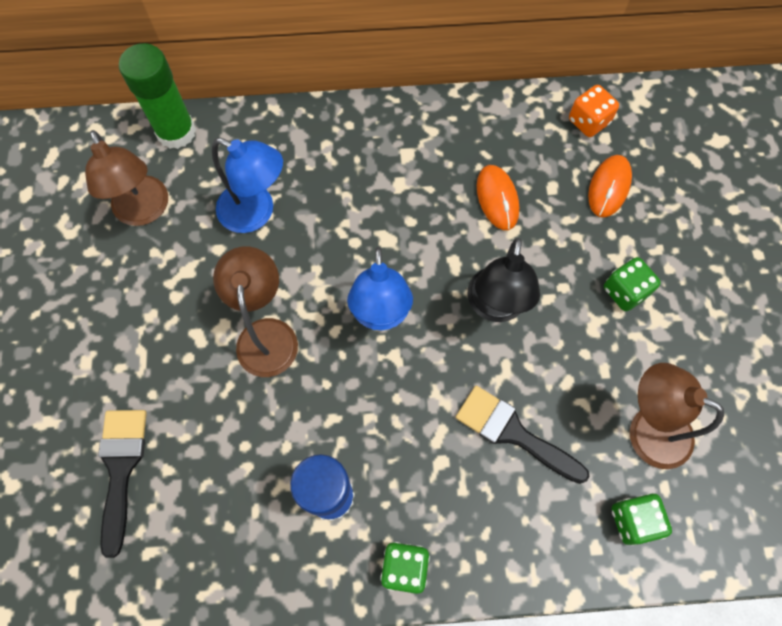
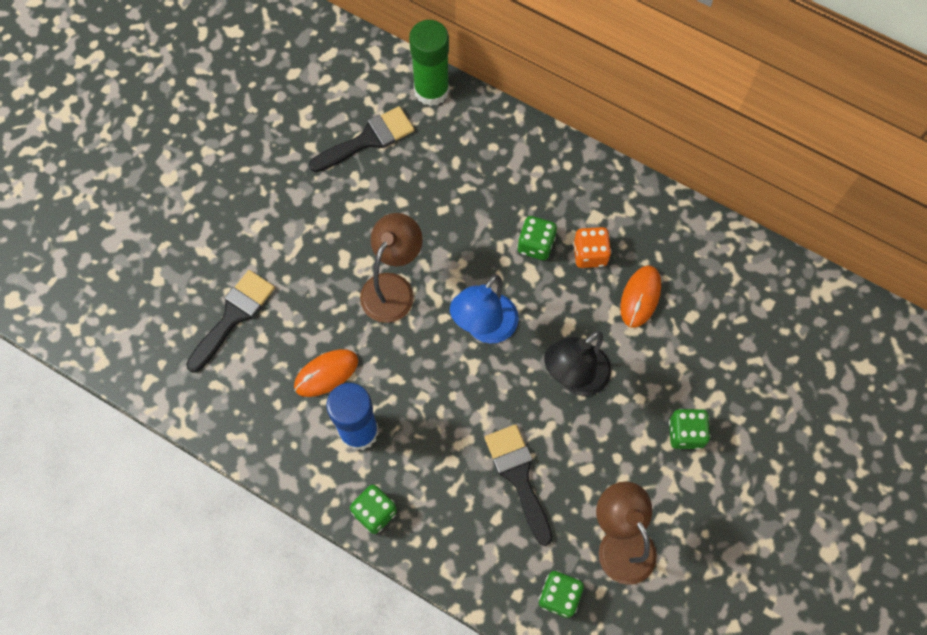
camera: 35 degrees right, 0 degrees up
brown lamp [85,130,168,226] -> black brush [309,106,414,172]
blue lamp [212,138,283,233] -> none
orange dice [569,85,619,137] -> orange dice moved to [573,227,611,268]
orange mouse [588,155,632,217] -> orange mouse moved to [294,349,358,397]
none -> green dice [517,216,557,260]

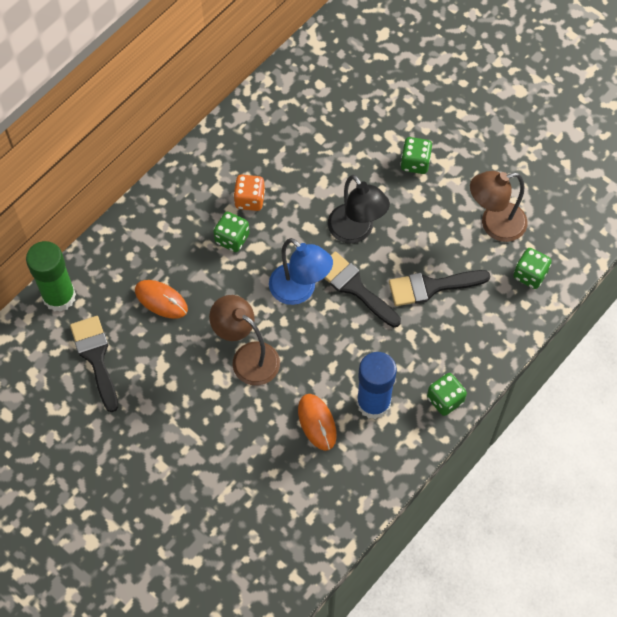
camera: 80 degrees left, 5 degrees down
black brush [186,270,275,373] -> black brush moved to [324,251,401,327]
orange mouse [620,265,661,328] -> orange mouse moved to [135,280,188,319]

